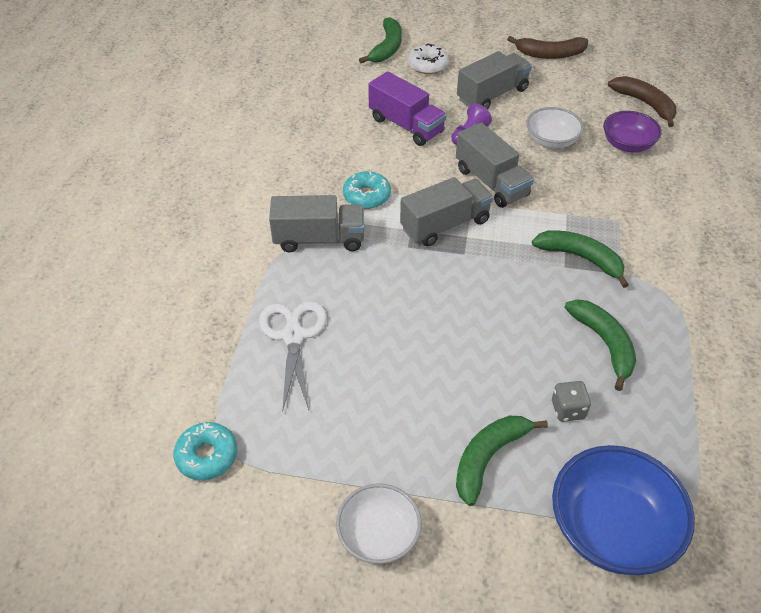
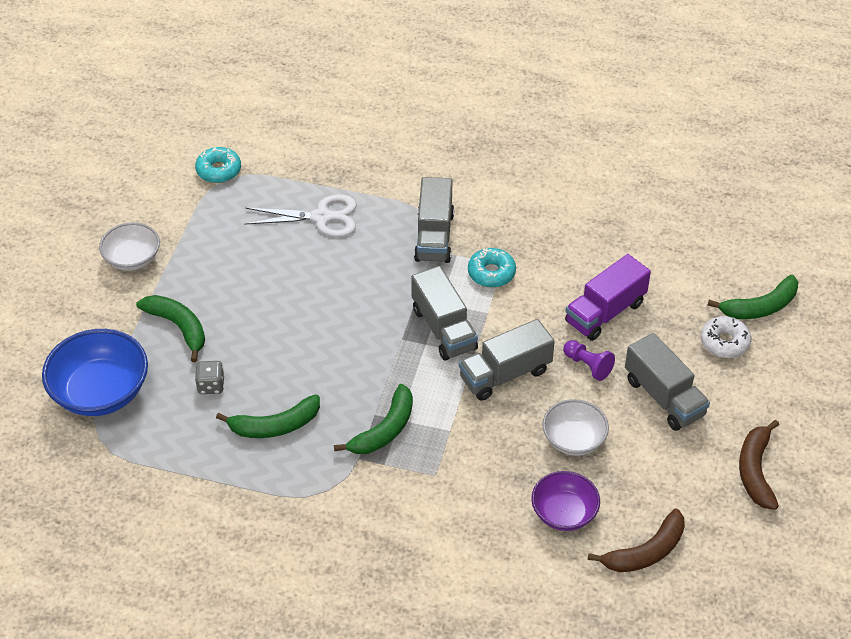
camera: 95 degrees right, 0 degrees up
green banana [359,17,402,63] -> green banana turned 45 degrees counterclockwise [708,275,798,319]

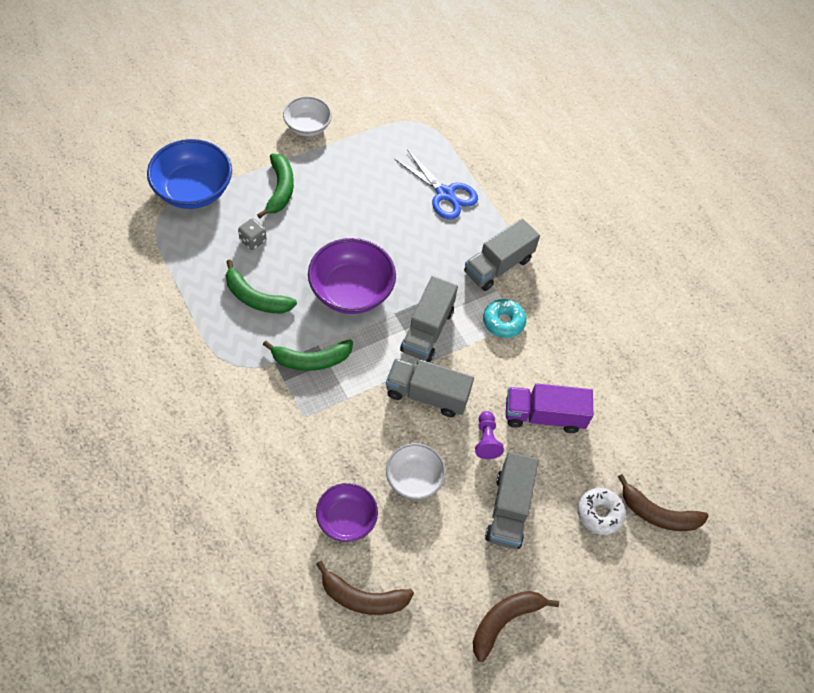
camera: 40 degrees right, 10 degrees up
turquoise donut [195,147,241,183] -> none
white scissors [244,194,357,237] -> blue scissors [395,150,478,220]
green banana [708,275,798,319] -> brown banana [618,474,709,531]
none -> purple bowl [308,238,396,314]

